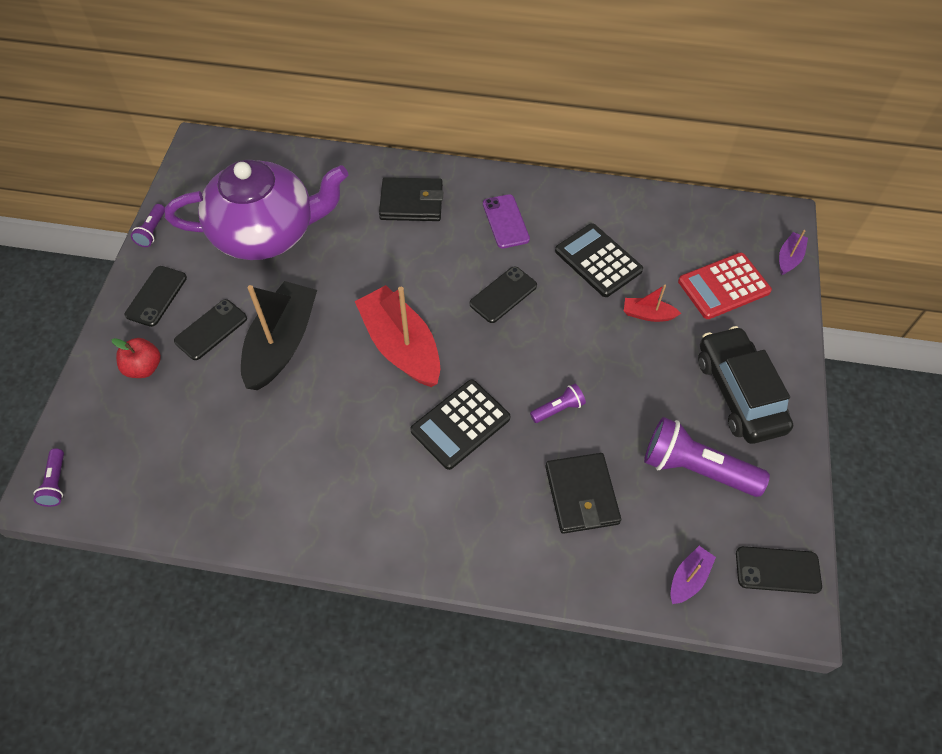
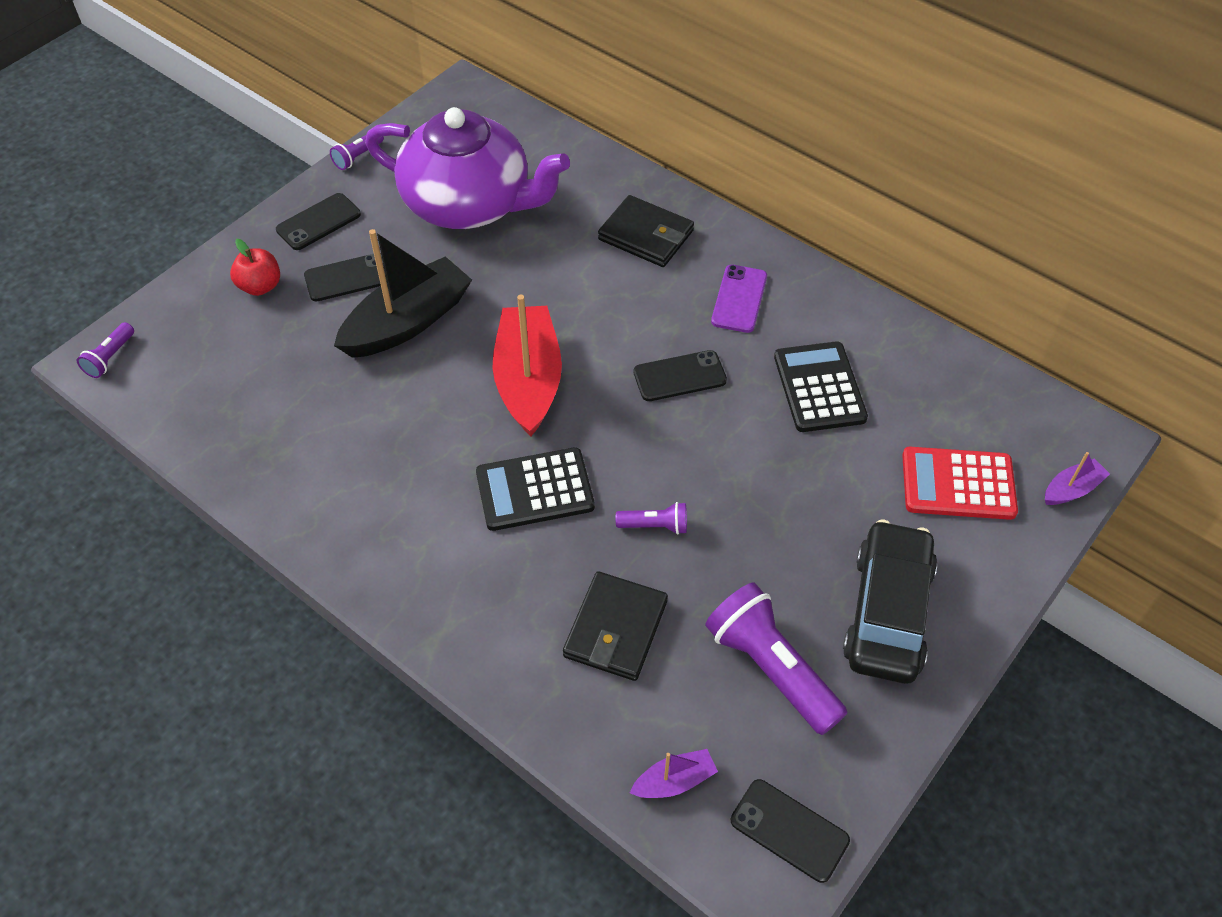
camera: 30 degrees right, 5 degrees down
red boat [624,285,682,322] -> none

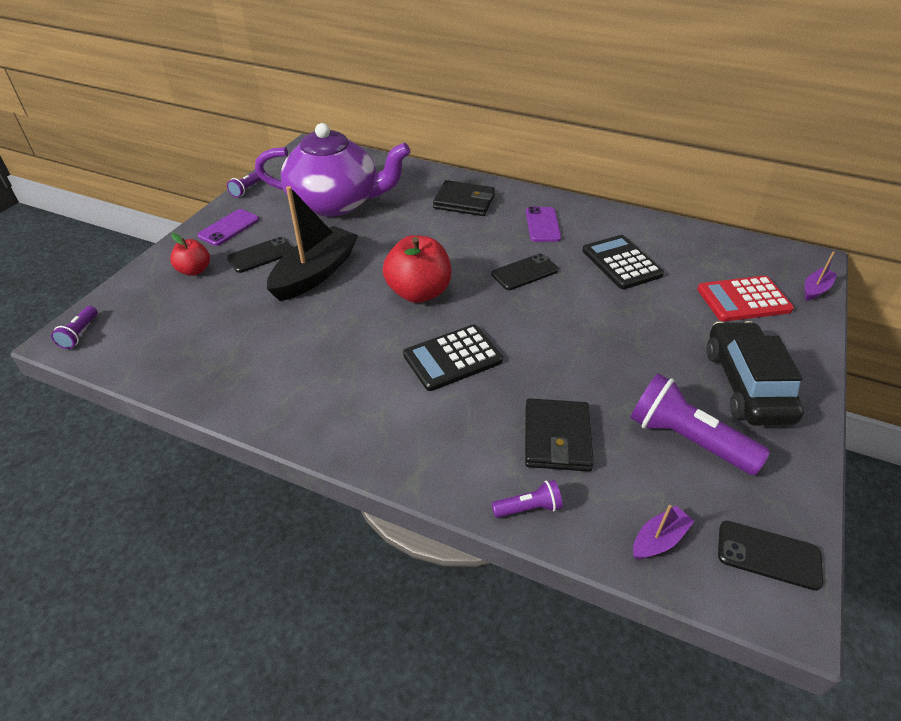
camera: 15 degrees left, 10 degrees down
black phone [276,193,361,250] -> purple phone [197,209,259,246]
red boat [492,294,562,436] -> red apple [383,235,451,303]
purple flashlight [616,502,687,535] -> purple flashlight moved to [492,480,563,518]

